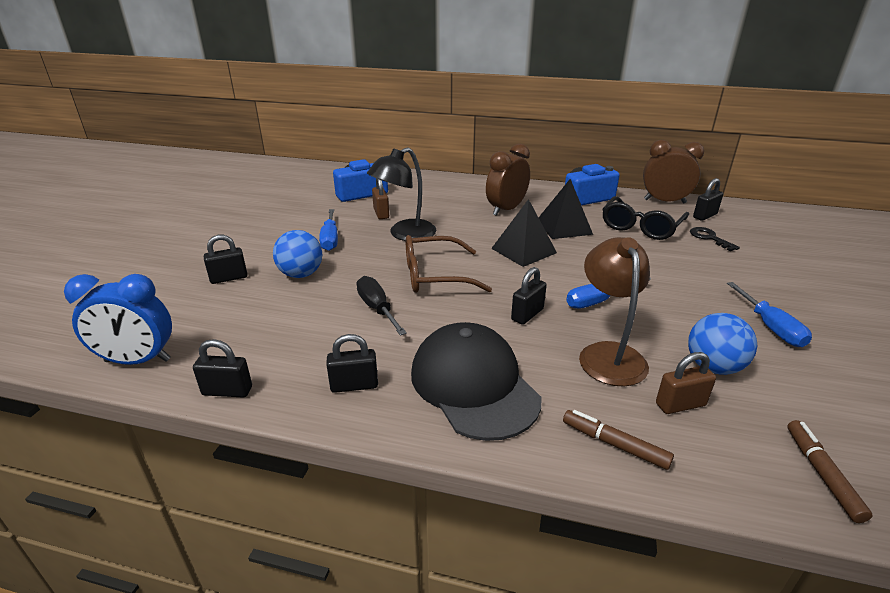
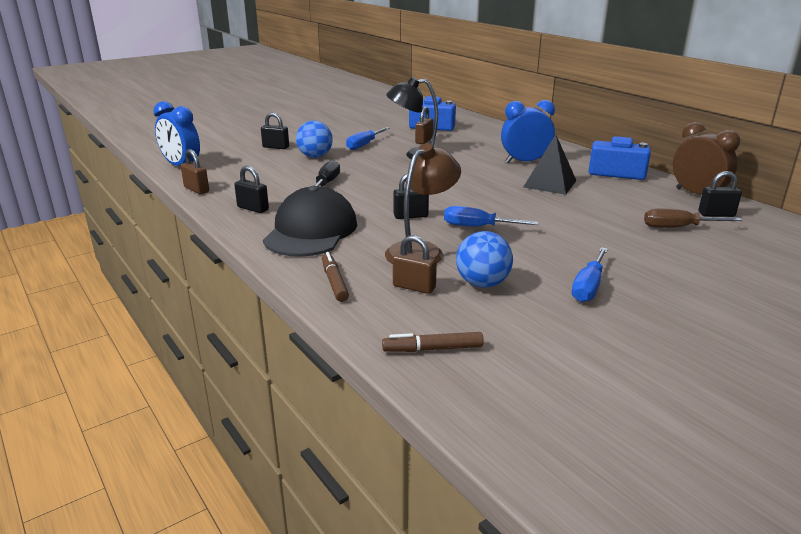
camera: 40 degrees right, 5 degrees down
black padlock [193,339,252,397] -> brown padlock [181,149,209,194]
brown glasses [406,235,492,293] -> none
brown clock [486,144,530,216] -> blue clock [501,100,555,163]
black pyramid [491,199,557,267] -> none
black glasses [603,196,689,240] -> none
black key [690,227,740,251] -> brown screwdriver [644,208,742,228]
brown marker [787,420,873,523] -> brown marker turned 135 degrees counterclockwise [382,332,484,352]

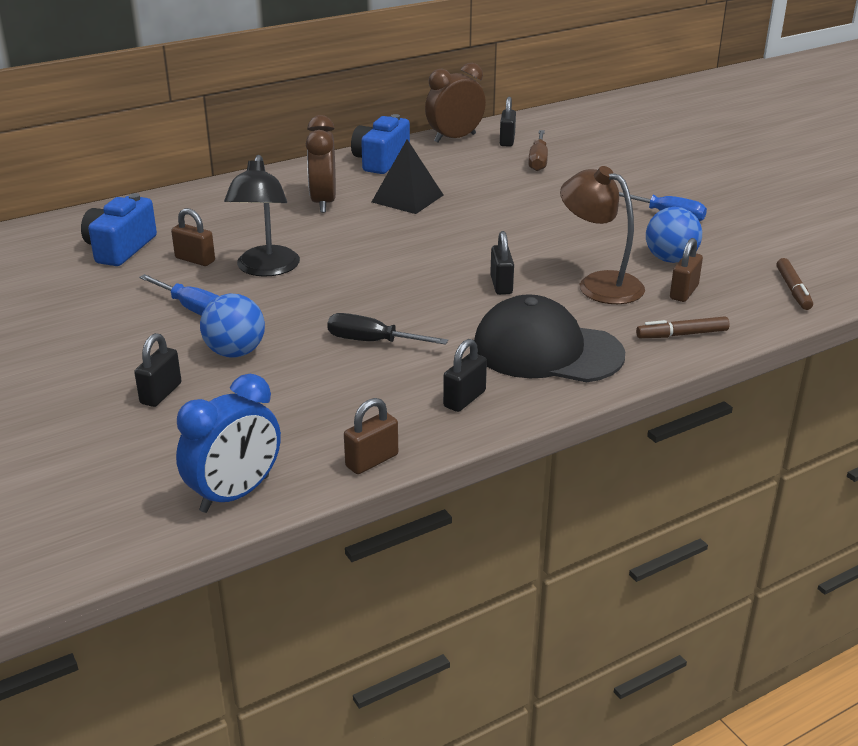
camera: 85 degrees left, 5 degrees up
blue screwdriver [444,206,539,227] -> none
blue clock [501,100,555,163] -> brown clock [306,115,336,213]

